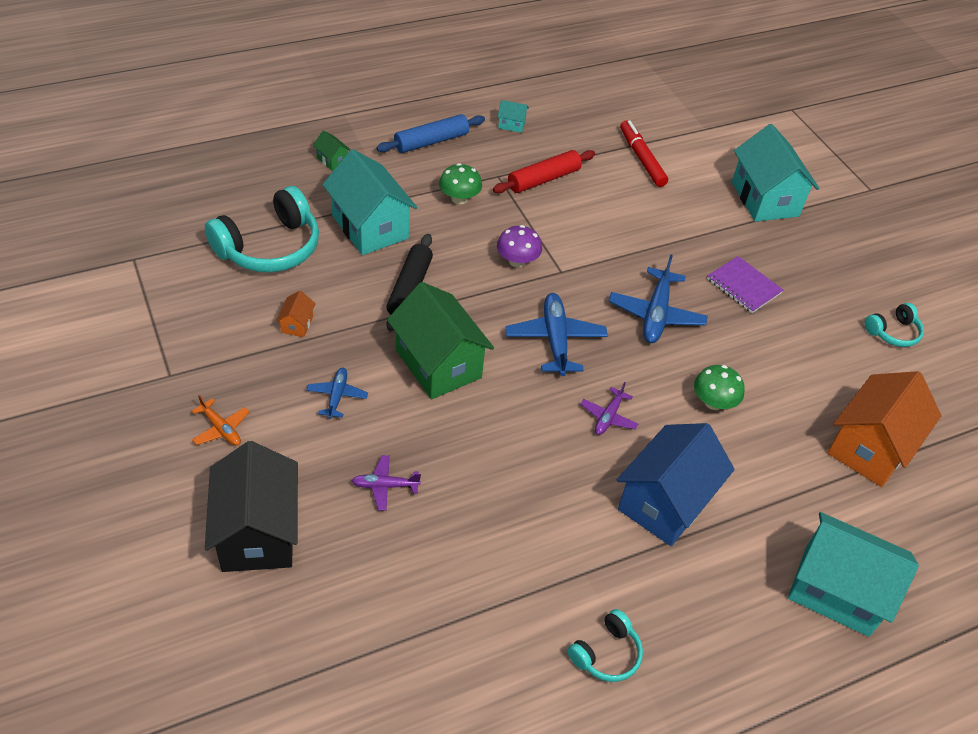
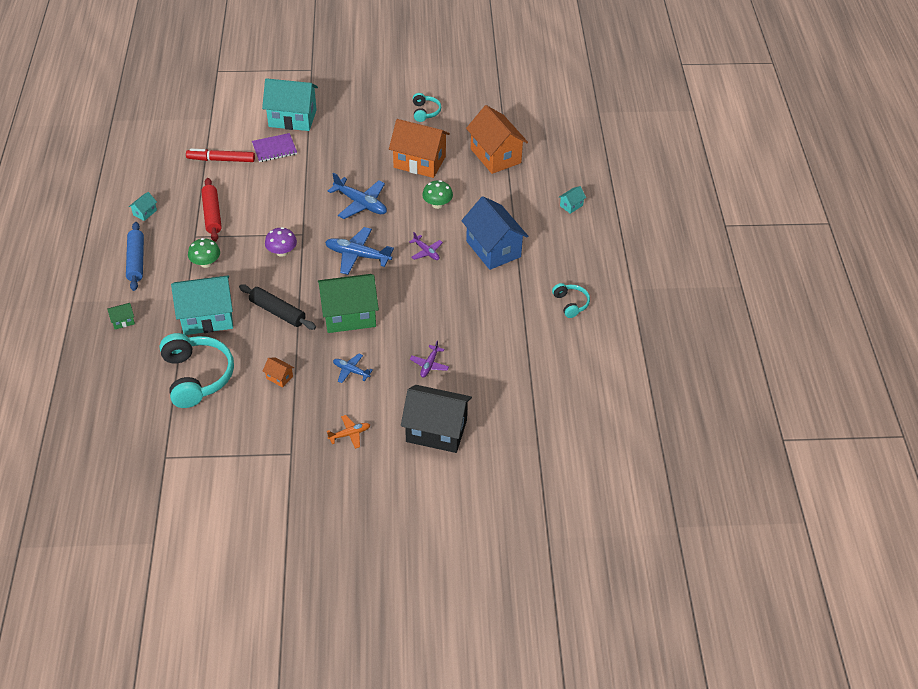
camera: 65 degrees left, 0 degrees up
purple notebook [707,256,784,313] -> purple notebook moved to [252,133,297,162]
turquoise house [788,512,919,637] -> turquoise house [559,186,586,214], size x0.41
none -> orange house [389,119,450,178]

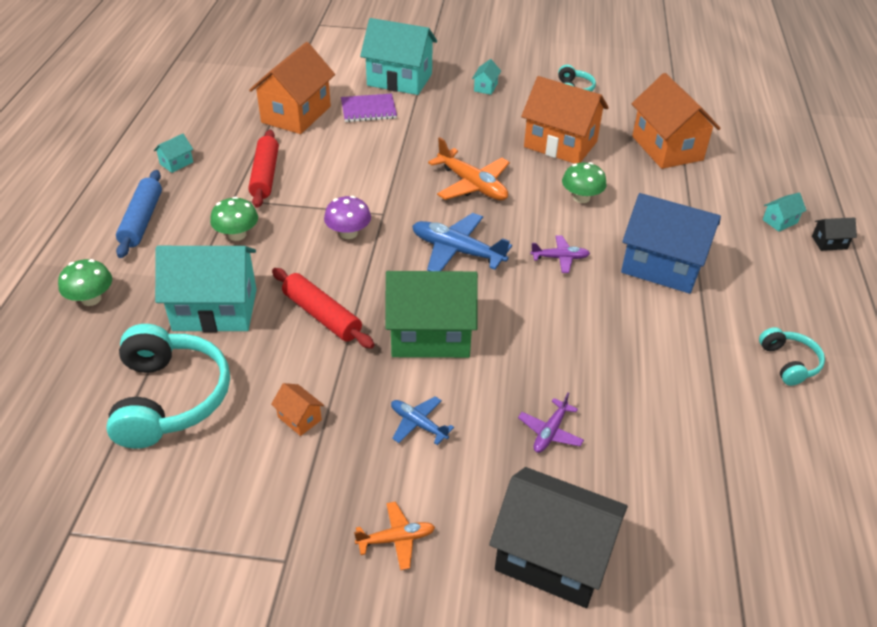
camera: 10 degrees right, 5 degrees down
green house [107,303,135,329] -> green mushroom [58,259,112,306]
red marker [186,149,255,162] -> orange house [249,42,335,134]
black rolling pin [239,284,316,330] -> red rolling pin [272,268,374,349]
blue plane [328,172,387,219] -> orange plane [428,137,510,200]
purple plane [409,232,443,260] -> purple plane turned 60 degrees counterclockwise [530,235,590,273]
blue house [461,196,528,270] -> blue house turned 45 degrees counterclockwise [621,193,721,294]
none -> turquoise house [472,59,501,95]
none -> black house [812,217,857,251]

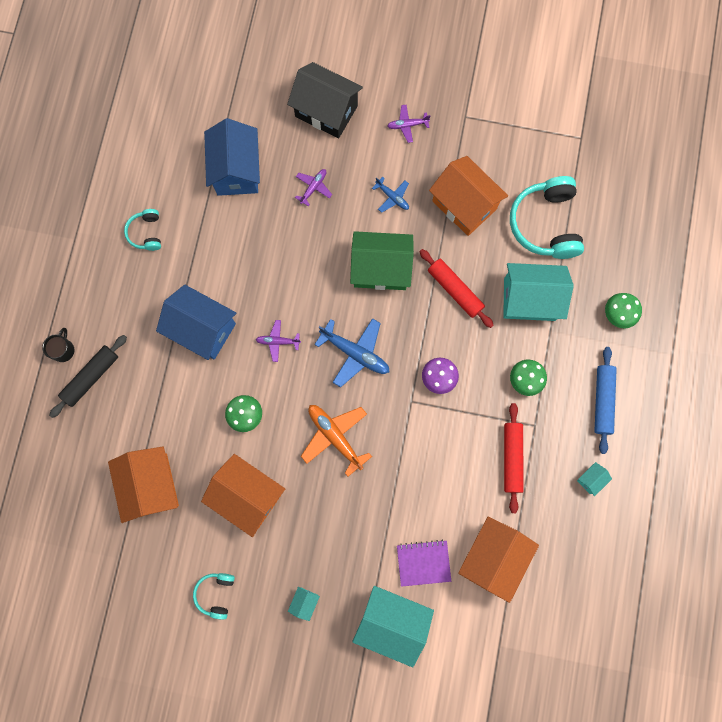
camera: 175 degrees left, 35 degrees up
orange house [271,383,324,436] -> orange house [429,156,508,236], size x2.41
orange plane [354,501,435,570] -> purple plane [388,105,431,143]
turquoise house [763,193,807,232] -> black rolling pin [49,335,127,418]
black house [812,217,857,251] -> black mug [42,328,74,362]
none -> blue house [204,118,260,196]

